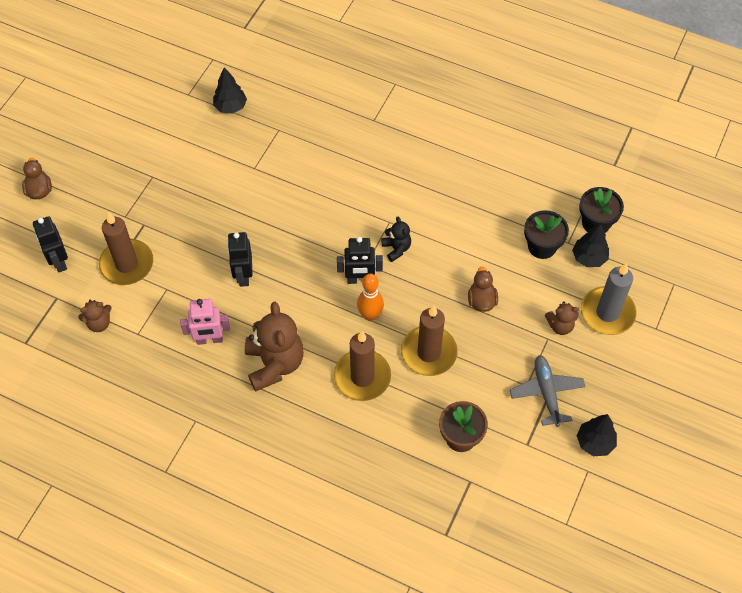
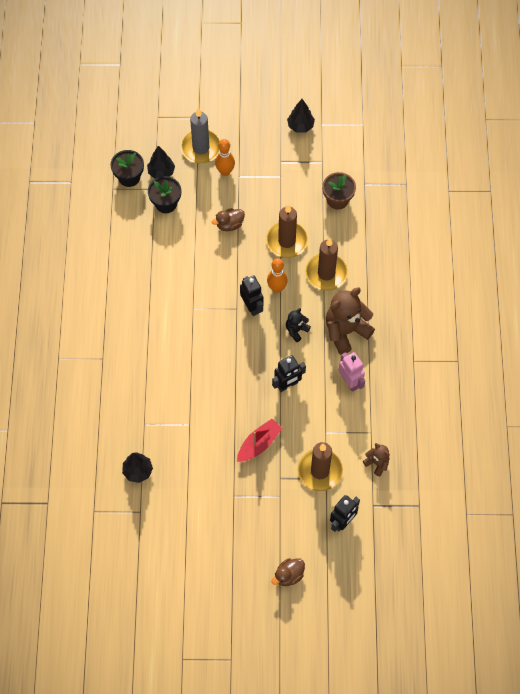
camera: 115 degrees left, 5 degrees up
black teddy bear [381,217,411,262] -> black teddy bear moved to [286,308,311,342]
grey plane [510,355,586,427] -> none
brown teddy bear [545,302,579,335] -> orange bowling pin [215,139,235,176]
none -> red boat [237,419,283,462]

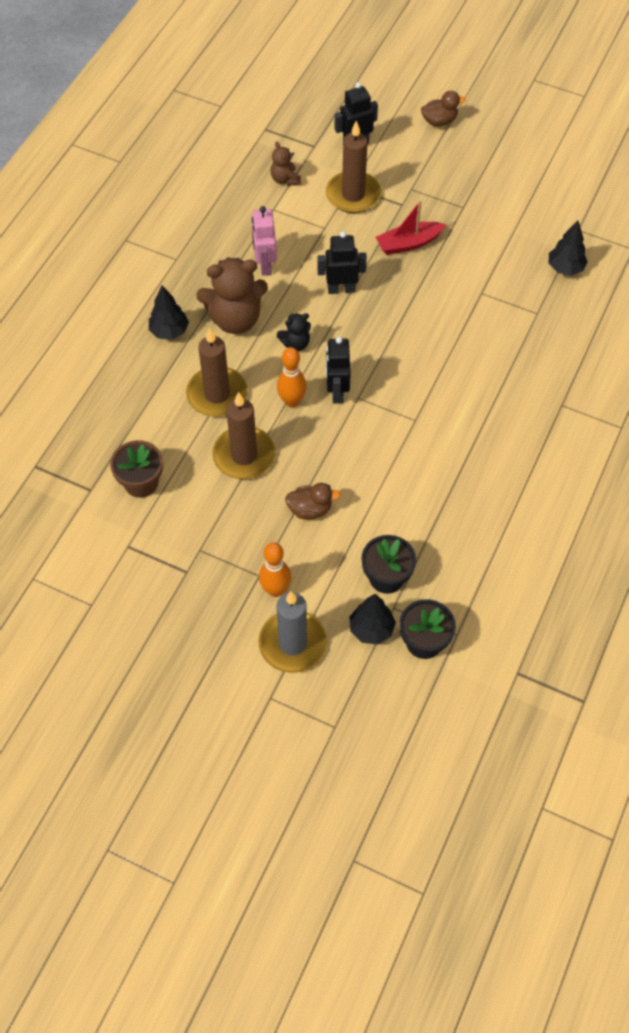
camera: 155 degrees left, 5 degrees down
black tree [287,99,315,133] -> black tree moved to [149,285,189,340]

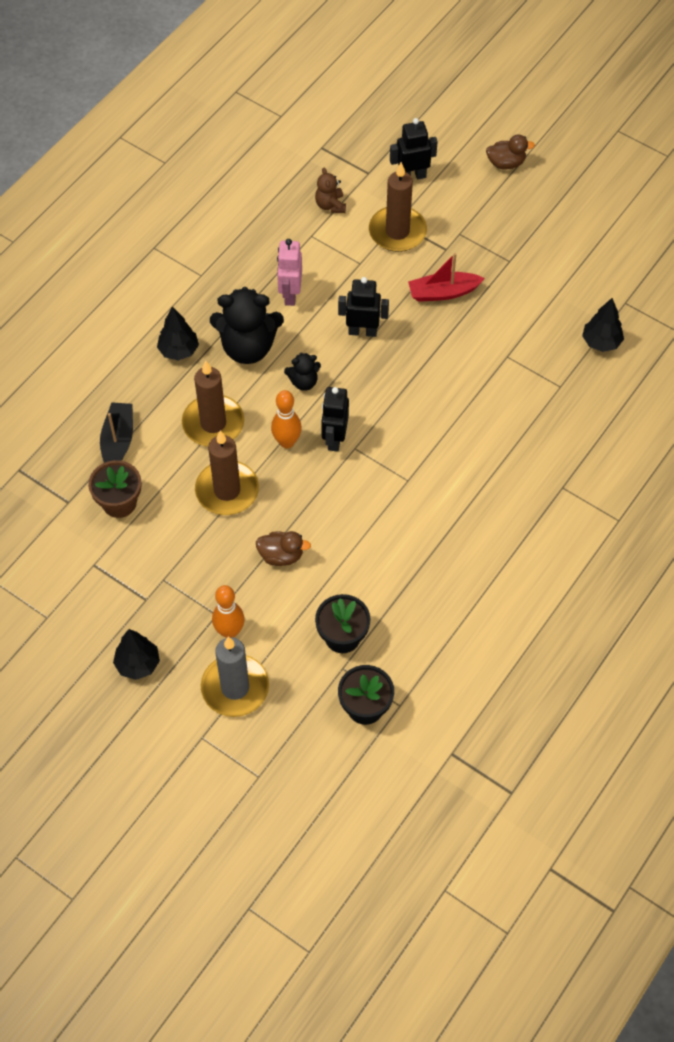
camera: 10 degrees right, 0 degrees up
brown teddy bear [196,257,268,334] -> black teddy bear [210,287,284,364]
black tree [350,594,396,645] -> black tree moved to [113,629,160,680]
none -> black boat [100,402,133,463]

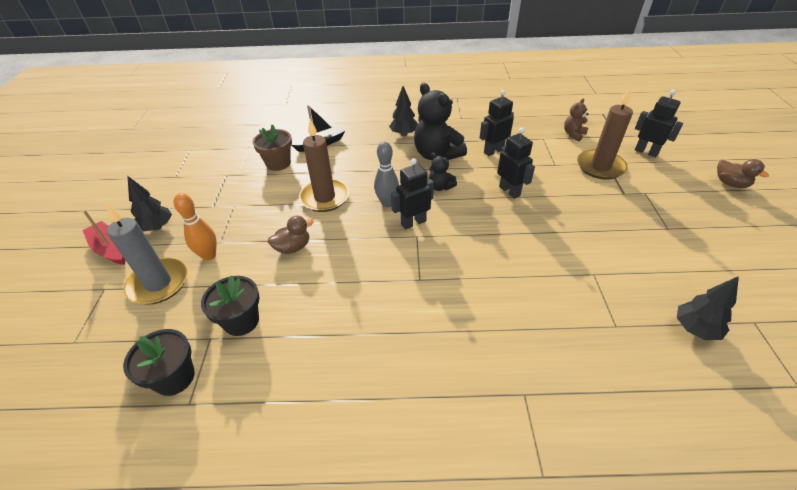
camera: 55 degrees right, 15 degrees down
brown candle [182,360,244,447] -> none
brown duck [256,531,311,566] -> brown duck turned 90 degrees counterclockwise [268,216,314,254]
orange bowling pin [271,390,302,448] -> grey bowling pin [374,142,399,207]
pink robot [277,239,302,306] -> black robot [480,90,514,156]
red boat [408,253,485,302] -> red boat moved to [83,210,126,265]

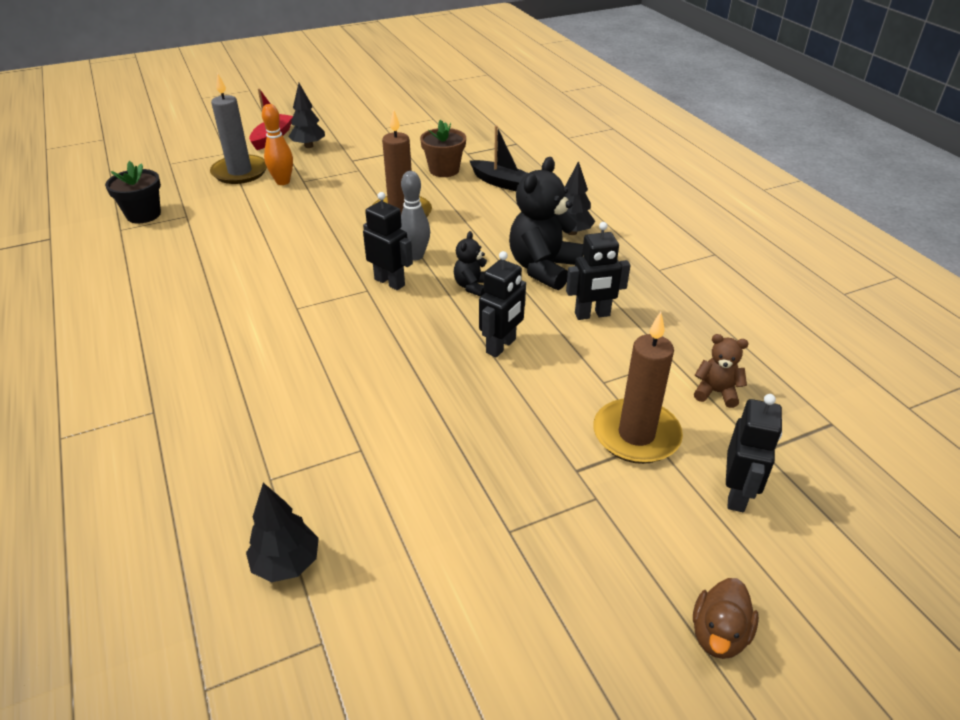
camera: 65 degrees right, 5 degrees down
black flower pot [201,275,259,336] -> none
brown duck [268,216,314,254] -> none
black robot [480,90,514,156] -> black robot turned 135 degrees clockwise [566,222,630,320]

